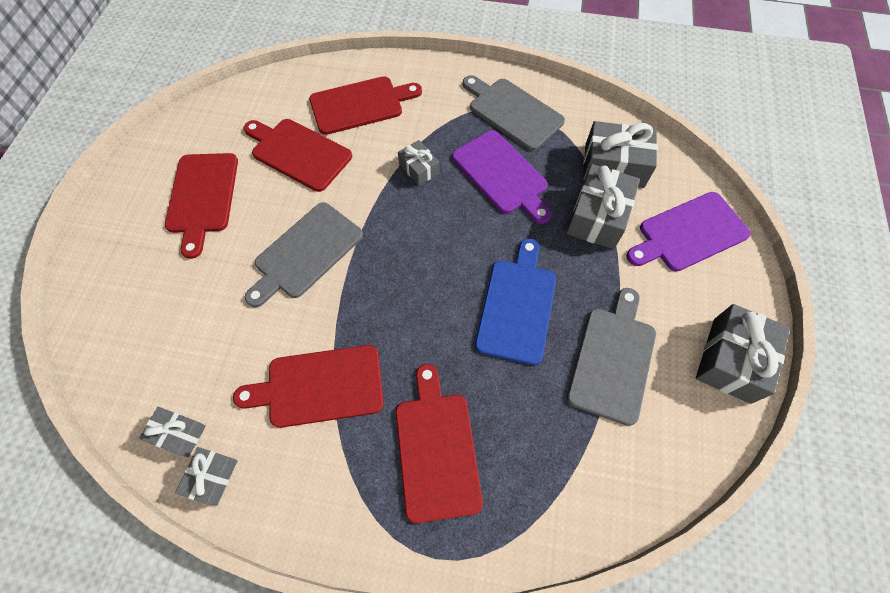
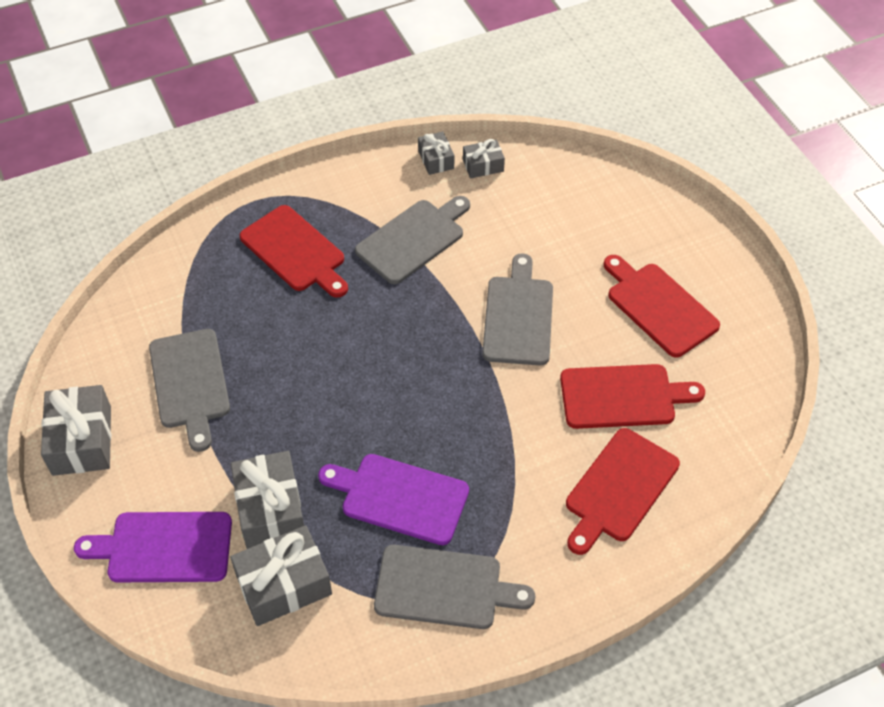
camera: 145 degrees right, 10 degrees down
red cutting board [233,345,384,428] -> grey cutting board [355,196,470,284]
grey gift [398,140,439,186] -> none
blue cutting board [475,239,556,365] -> none
purple cutting board [626,192,751,272] -> purple cutting board turned 120 degrees counterclockwise [74,512,232,582]

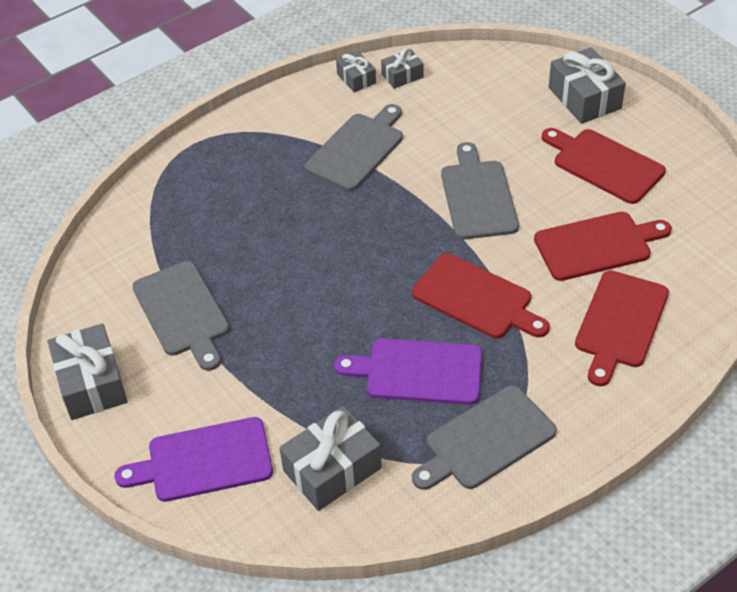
camera: 10 degrees left, 5 degrees down
grey gift [231,451,304,549] -> grey gift moved to [549,47,626,124]
red cutting board [240,205,348,298] -> red cutting board moved to [412,253,550,338]
grey cutting board [374,545,535,629] -> grey cutting board turned 150 degrees clockwise [412,385,557,490]

